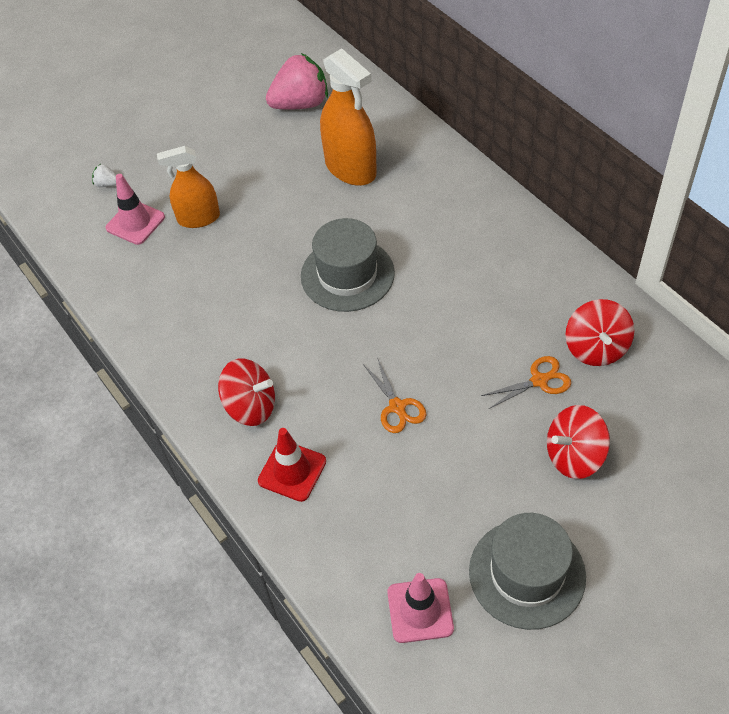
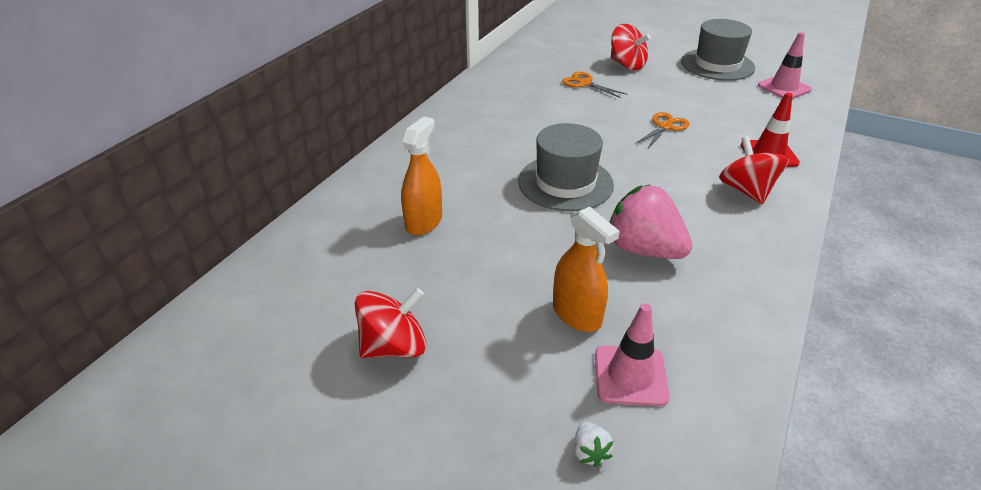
camera: 120 degrees left, 15 degrees down
pink strawberry [266,53,328,109] -> pink strawberry moved to [609,184,692,259]
orange spray bottle [320,48,377,186] -> orange spray bottle [401,117,442,235], size x0.66
red spinning top [565,299,634,366] -> red spinning top moved to [355,288,426,358]

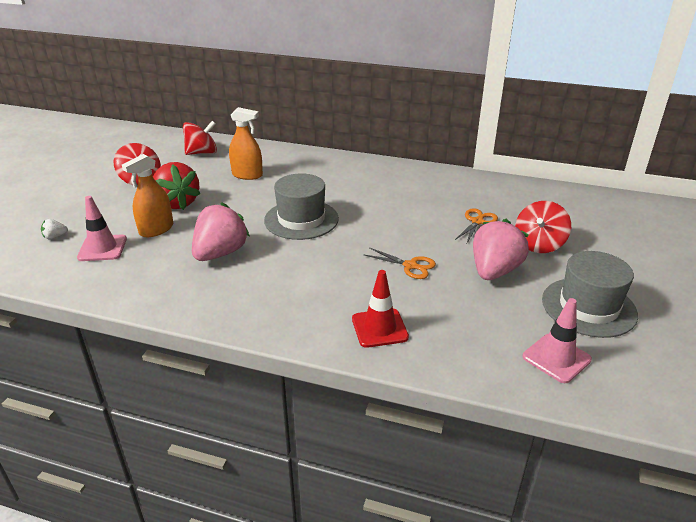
camera: 80 degrees right, 5 degrees down
red spinning top [719,136,789,204] -> red spinning top moved to [183,121,217,155]
none -> red strawberry [153,162,201,210]
none -> pink strawberry [473,219,529,280]

